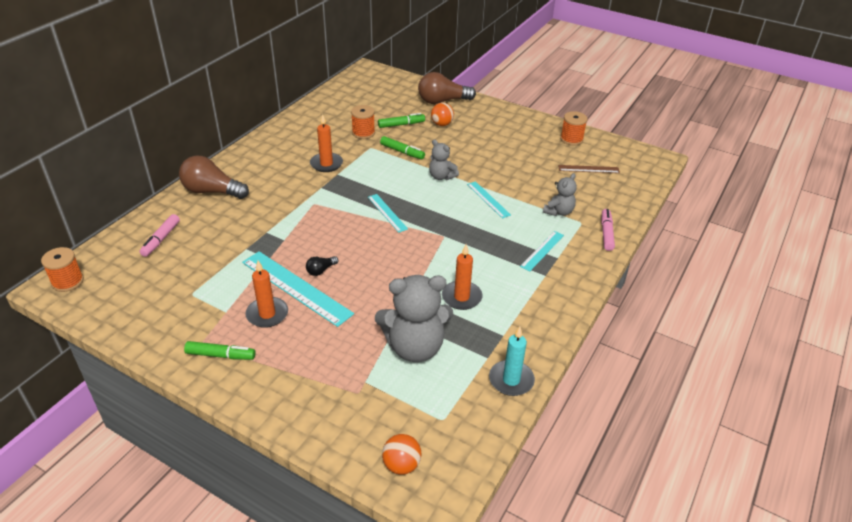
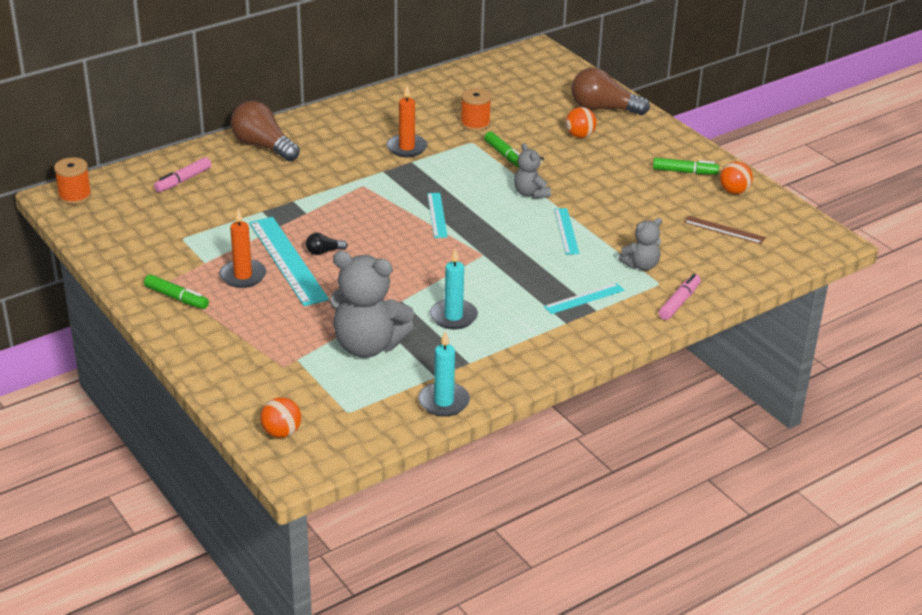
camera: 25 degrees right, 5 degrees down
green marker [378,113,425,128] -> green marker moved to [653,158,719,174]
orange candle [442,244,482,310] -> turquoise candle [430,248,478,329]
orange spool [560,111,588,145] -> orange ball [720,162,753,194]

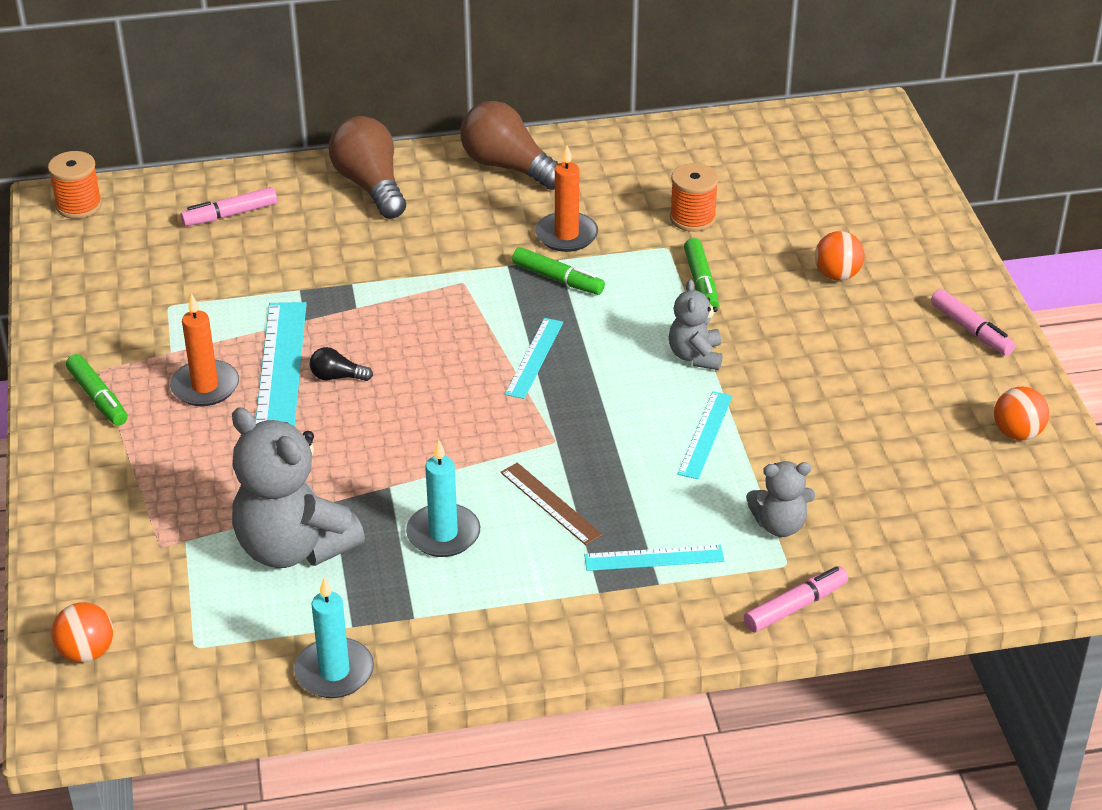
camera: 25 degrees right, 5 degrees up
brown light bulb [571,68,650,115] -> brown light bulb moved to [460,101,559,190]
green marker [653,158,719,174] -> green marker moved to [512,247,605,295]
brown ruler [684,216,765,244] -> brown ruler moved to [501,463,603,545]
none -> pink marker [931,289,1015,356]

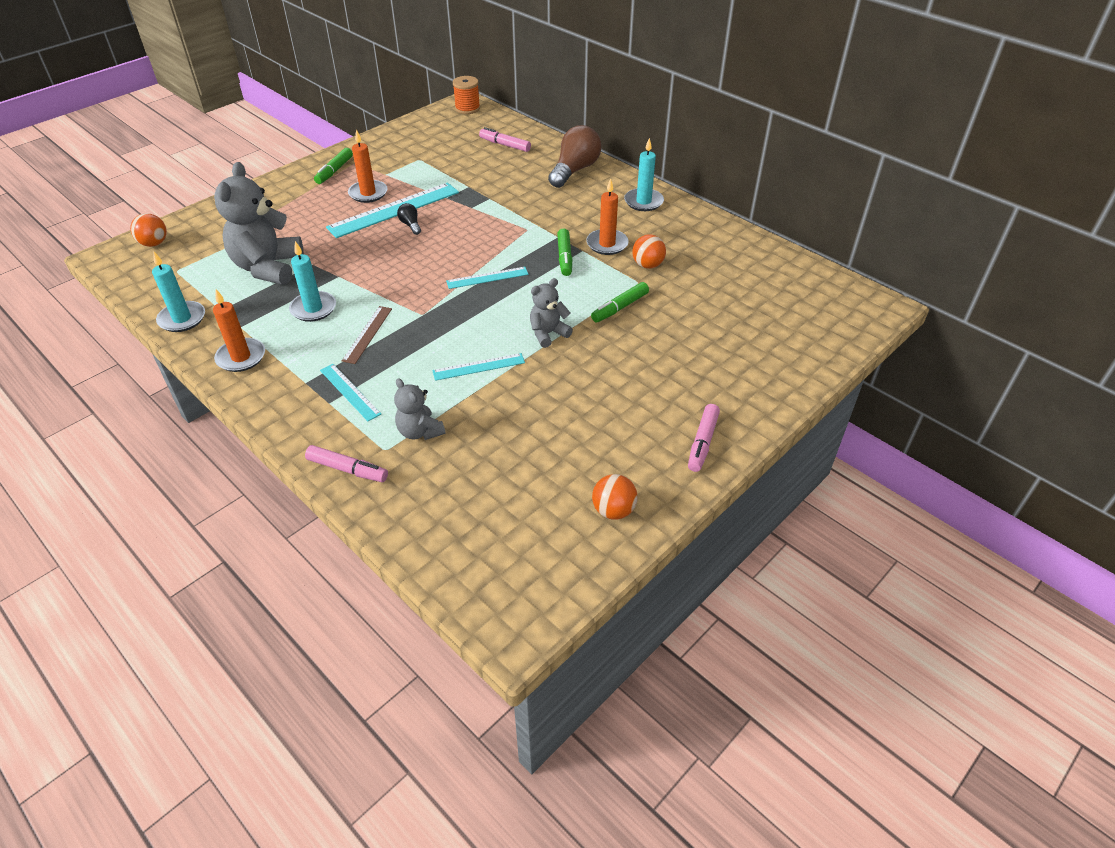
camera: 55 degrees right, 5 degrees up
brown light bulb [460,101,559,190] -> turquoise candle [624,138,664,211]
orange spool [670,163,719,232] -> none
orange ball [815,231,865,281] -> orange ball moved to [632,234,666,269]
none -> orange candle [213,289,265,372]

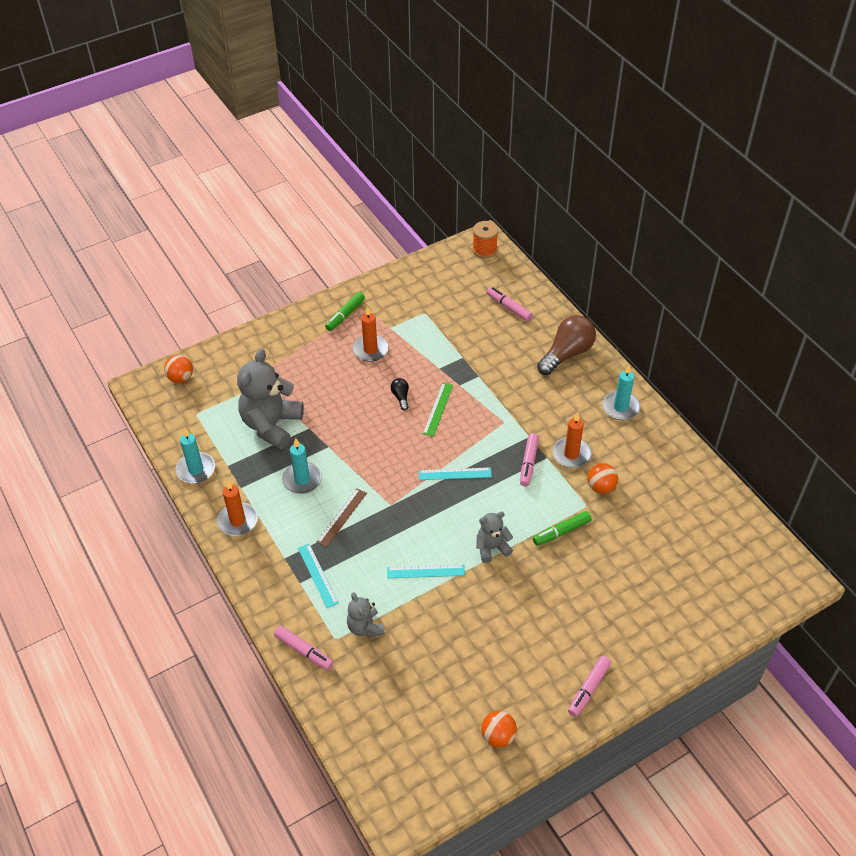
camera: 15 degrees right, 5 degrees up
turquoise ruler [326,182,459,238] -> none
green marker [557,228,572,276] -> pink marker [520,433,539,486]
none -> green ruler [423,383,453,437]

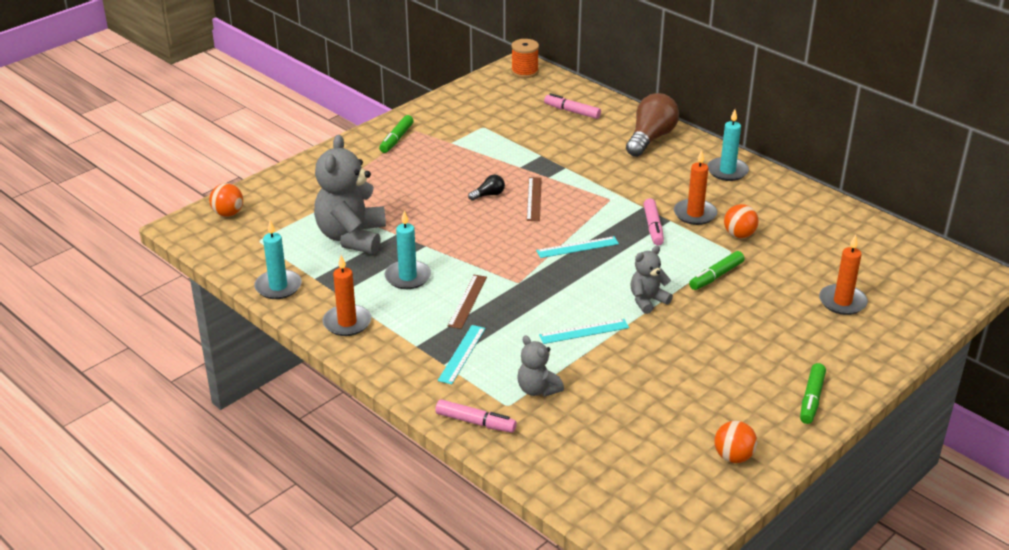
camera: 15 degrees left, 15 degrees down
turquoise ruler [298,544,339,608] -> turquoise ruler turned 60 degrees clockwise [438,325,486,384]
orange candle [353,306,389,362] -> orange candle moved to [819,235,868,315]
black light bulb [390,378,409,411] -> black light bulb turned 90 degrees clockwise [468,175,505,201]
green ruler [423,383,453,437] -> brown ruler [527,177,542,221]
pink marker [568,656,611,717] -> green marker [800,363,826,424]

